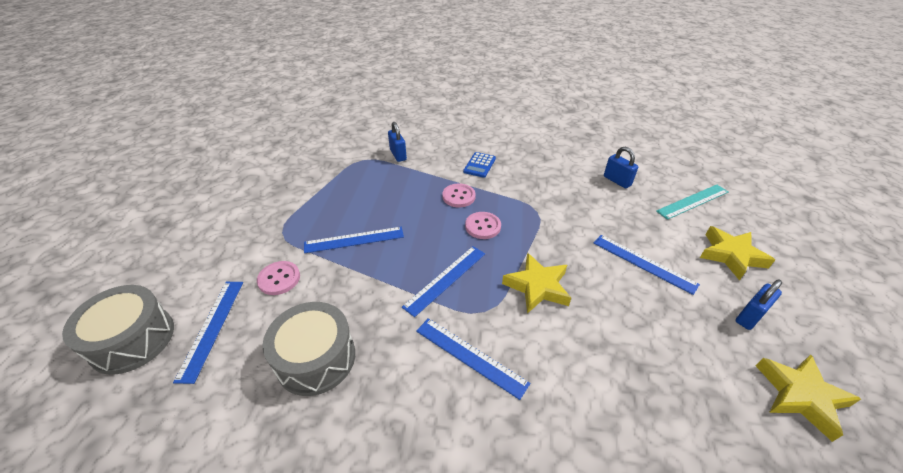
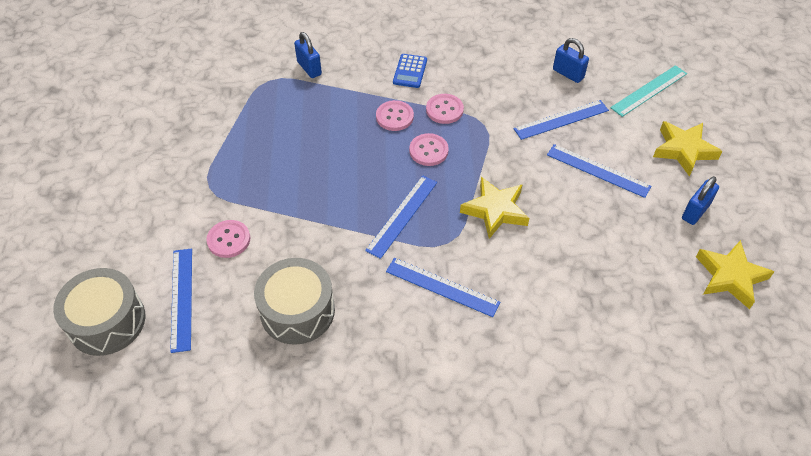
camera: 10 degrees left, 10 degrees up
blue ruler [304,227,404,253] -> blue ruler moved to [514,100,609,140]
none -> pink button [426,94,464,124]

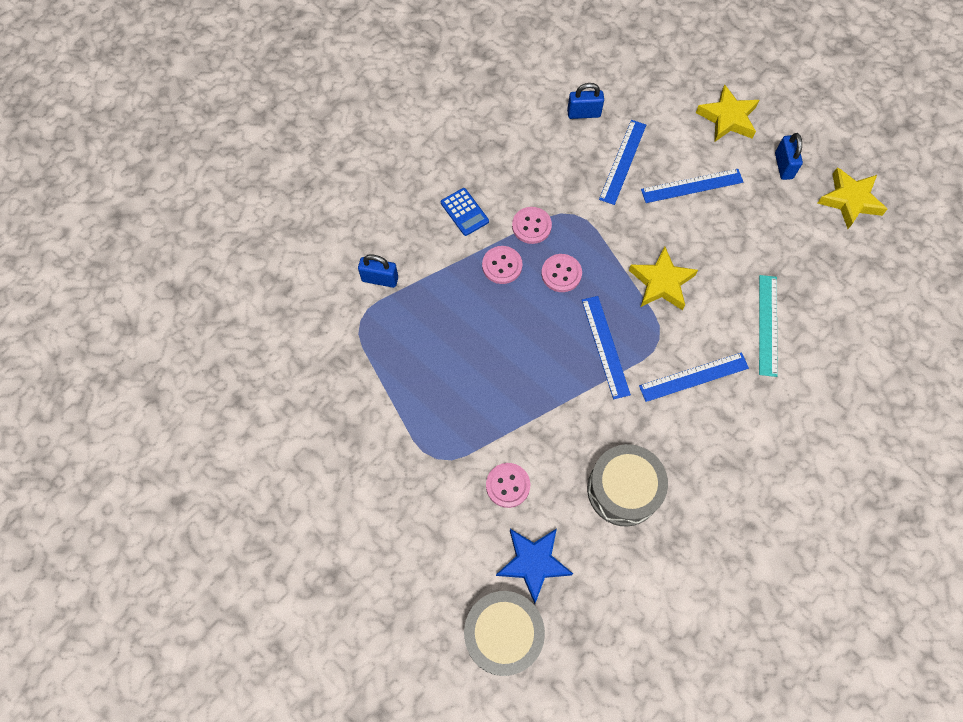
camera: 45 degrees left, 15 degrees up
blue ruler [170,249,192,353] -> blue star [496,528,573,604]
turquoise ruler [610,65,687,117] -> turquoise ruler moved to [759,275,777,377]

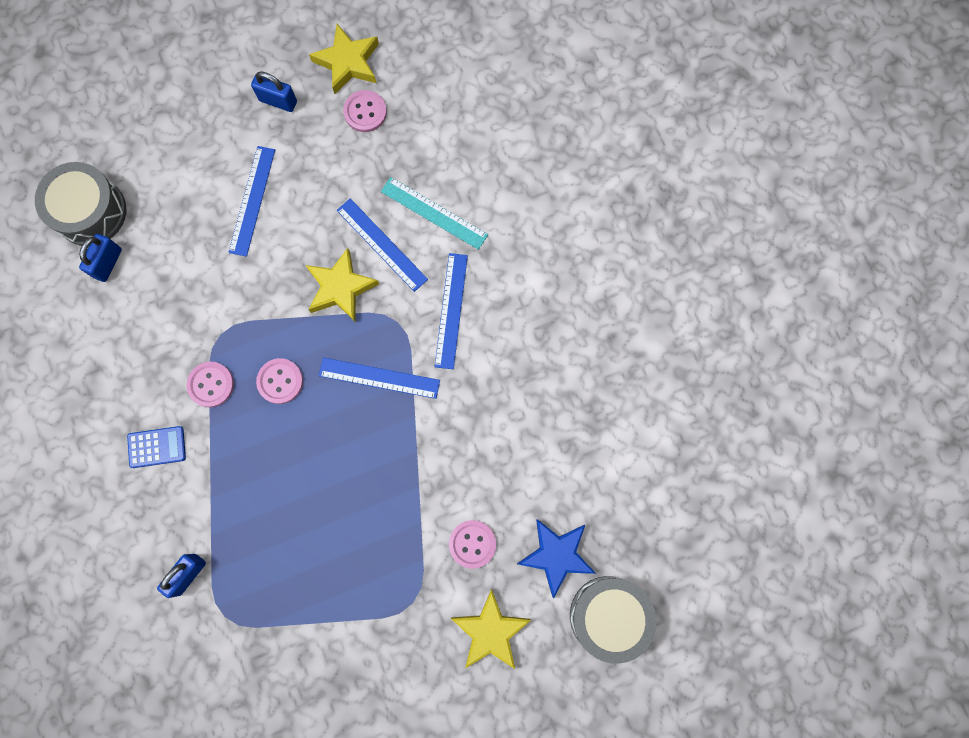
camera: 65 degrees left, 10 degrees up
pink button [482,246,522,284] -> pink button moved to [343,90,387,132]
grey drum [587,444,668,527] -> grey drum moved to [35,162,126,246]
blue ruler [599,120,646,205] -> blue ruler moved to [337,198,428,292]
yellow star [696,84,759,142] -> yellow star moved to [451,589,531,669]

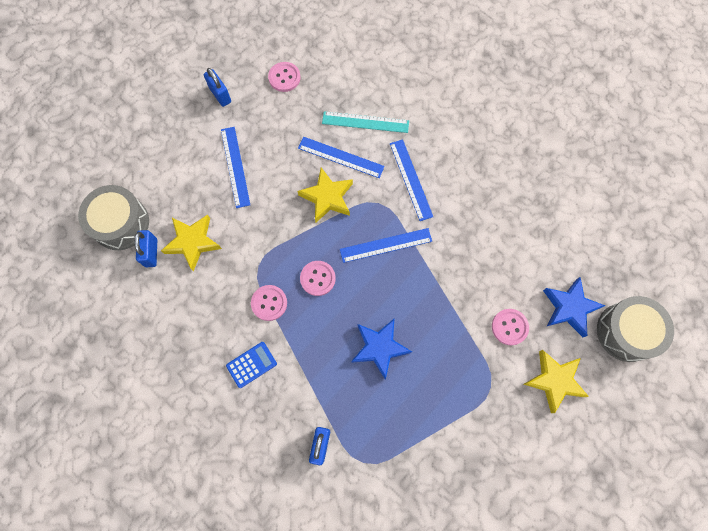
camera: 25 degrees left, 5 degrees down
blue padlock [251,72,297,112] -> blue padlock turned 60 degrees clockwise [204,68,231,107]
yellow star [309,24,379,94] -> yellow star moved to [161,214,222,272]
none -> blue star [351,319,412,379]

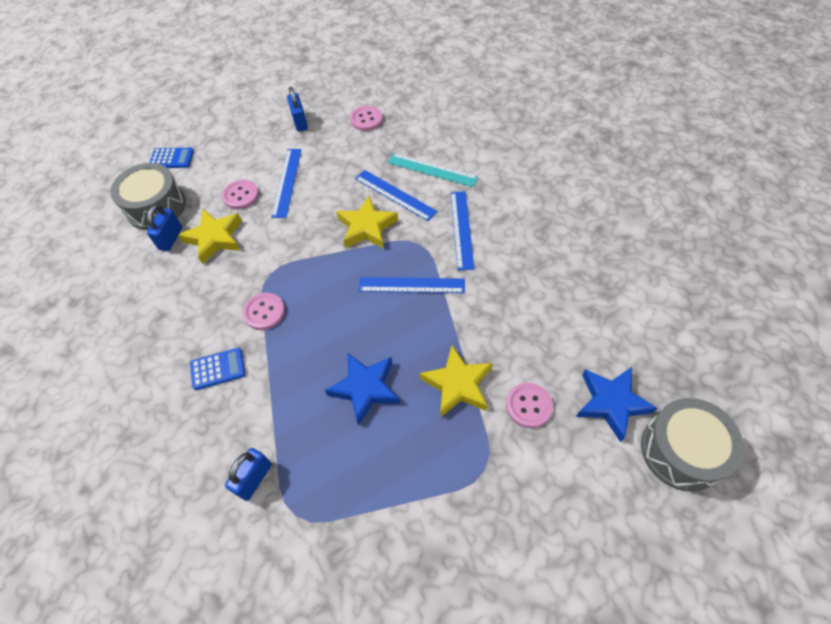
camera: 20 degrees right, 15 degrees down
pink button [300,261,336,296] -> pink button moved to [222,180,259,209]
yellow star [524,350,589,413] -> yellow star moved to [420,345,493,417]
none -> blue calculator [149,148,194,168]

